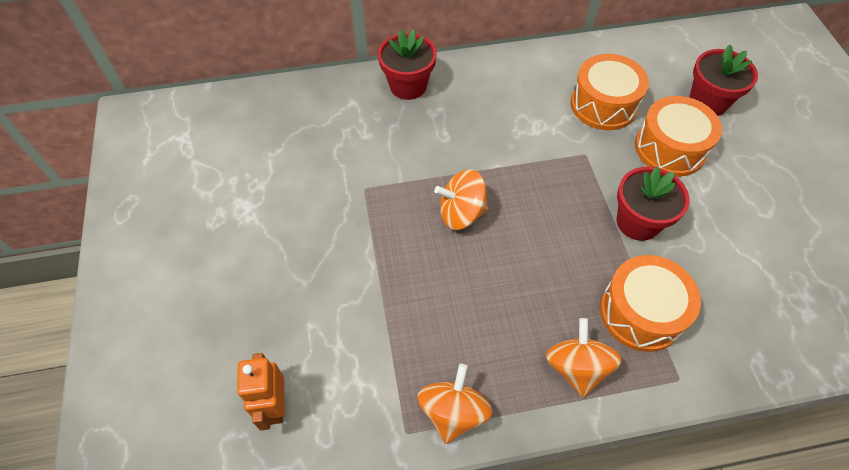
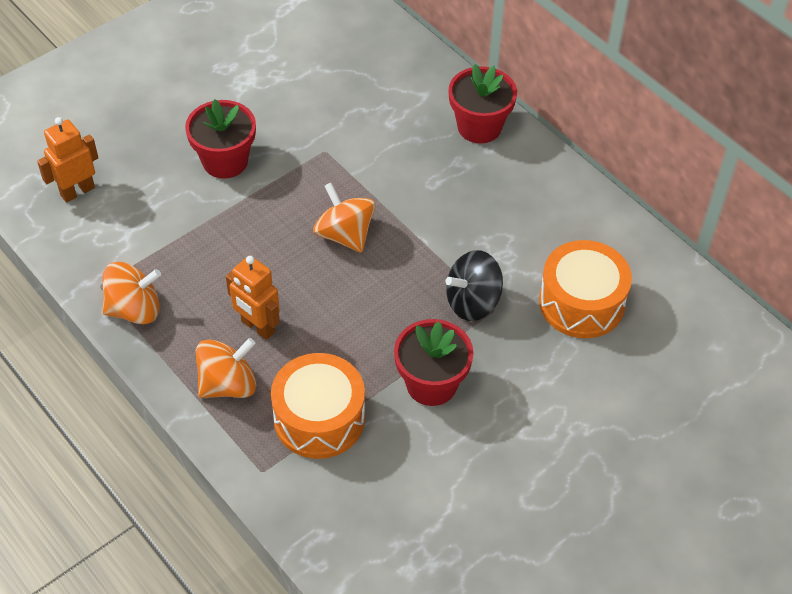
camera: 60 degrees right, 5 degrees down
orange drum [635,96,722,177] -> none
red flower pot [689,45,758,116] -> red flower pot moved to [185,99,256,179]
none -> orange robot [226,255,280,340]
none -> black spinning top [445,250,503,321]

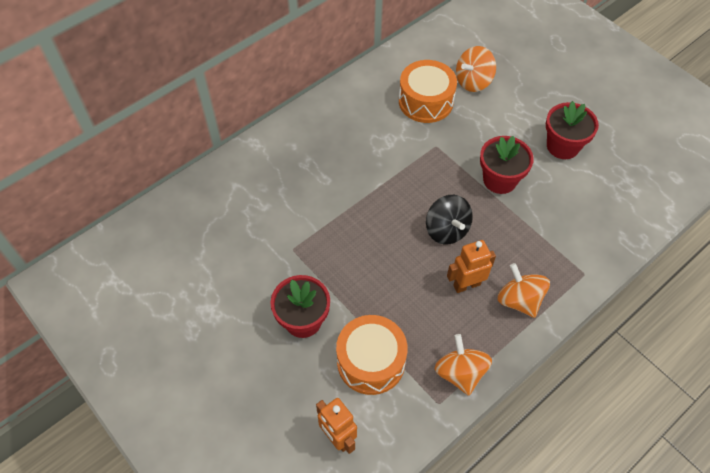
camera: 90 degrees left, 5 degrees up
orange robot [226,255,280,340] -> orange robot turned 150 degrees counterclockwise [447,240,496,293]
orange drum [271,353,365,459] -> orange drum moved to [336,315,408,395]
orange spinning top [313,182,375,253] -> orange spinning top moved to [456,46,496,92]
black spinning top [445,250,503,321] -> black spinning top moved to [426,195,473,245]
red flower pot [449,64,517,144] -> red flower pot moved to [546,101,599,159]

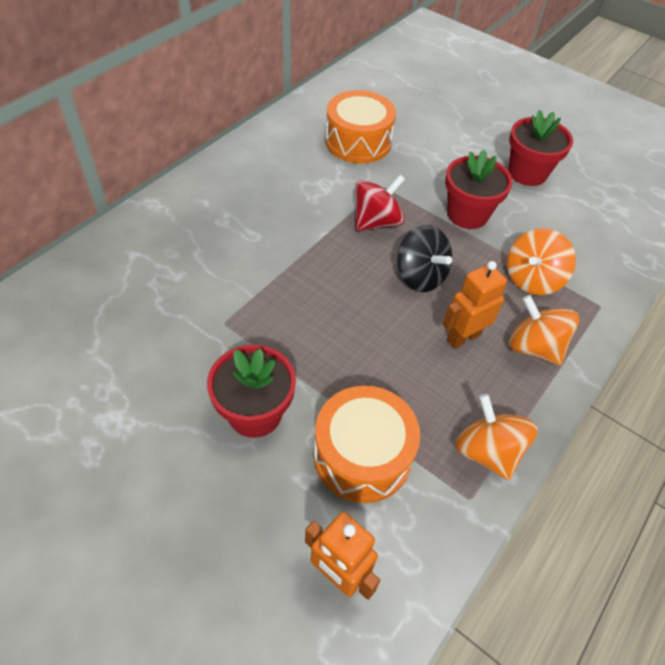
camera: 15 degrees left, 5 degrees down
orange spinning top [456,46,496,92] -> orange spinning top moved to [507,228,576,295]
none -> red spinning top [355,175,405,231]

